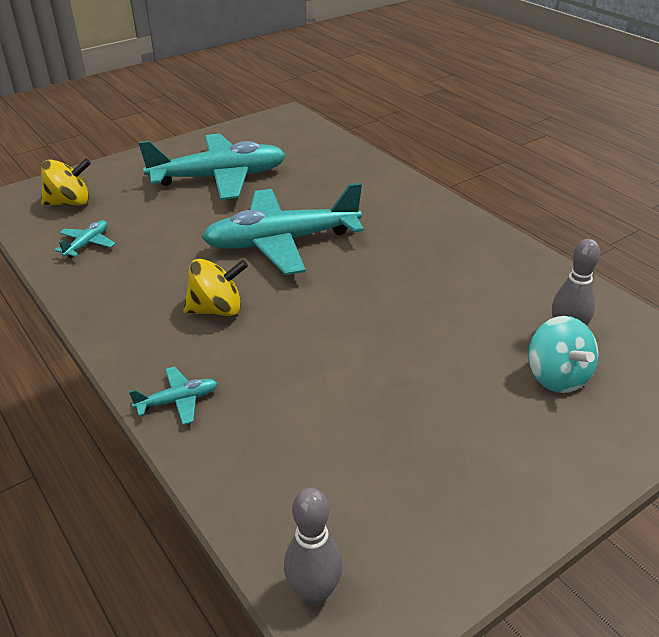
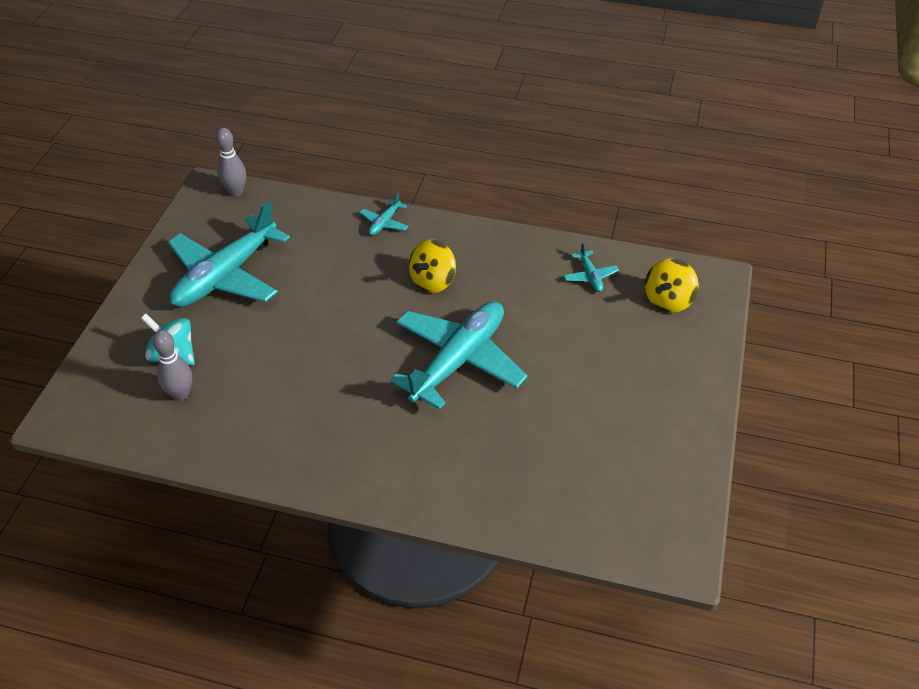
camera: 140 degrees right, 10 degrees up
turquoise plane [138,134,286,200] -> turquoise plane moved to [168,201,290,307]

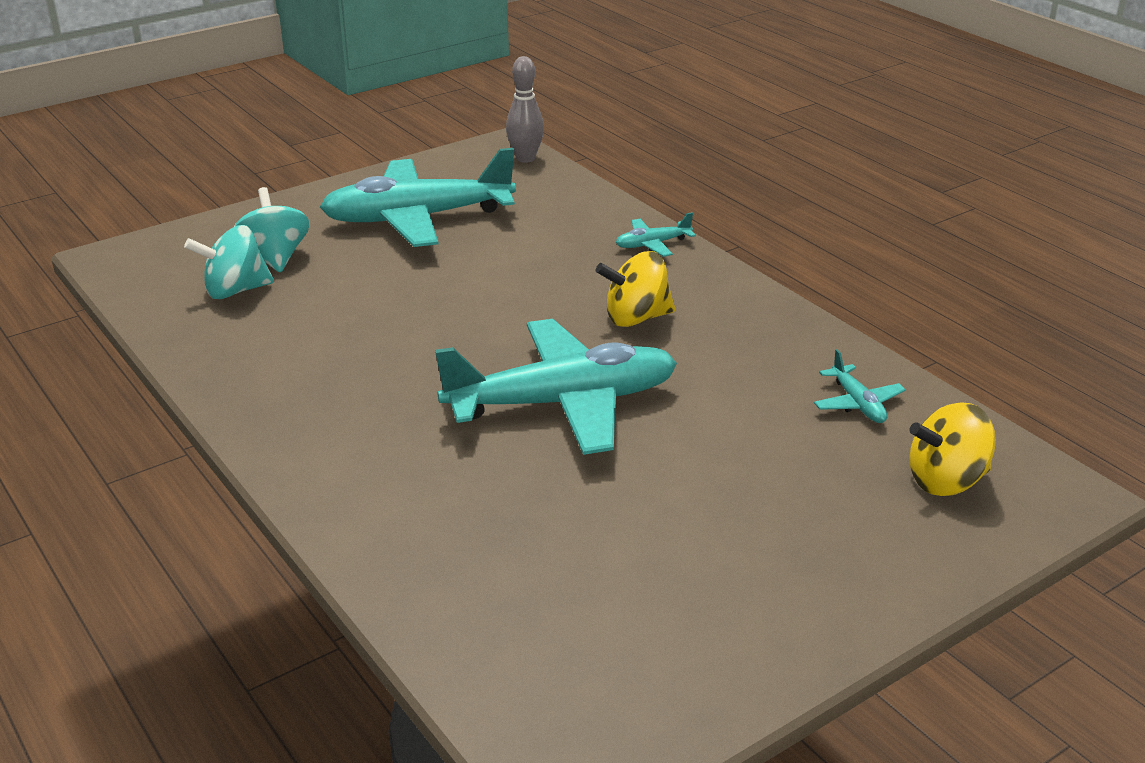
camera: 40 degrees right, 15 degrees down
grey bowling pin [152,330,192,401] -> turquoise spinning top [184,225,274,299]
turquoise plane [563,242,619,292] -> turquoise plane turned 45 degrees counterclockwise [814,349,905,423]

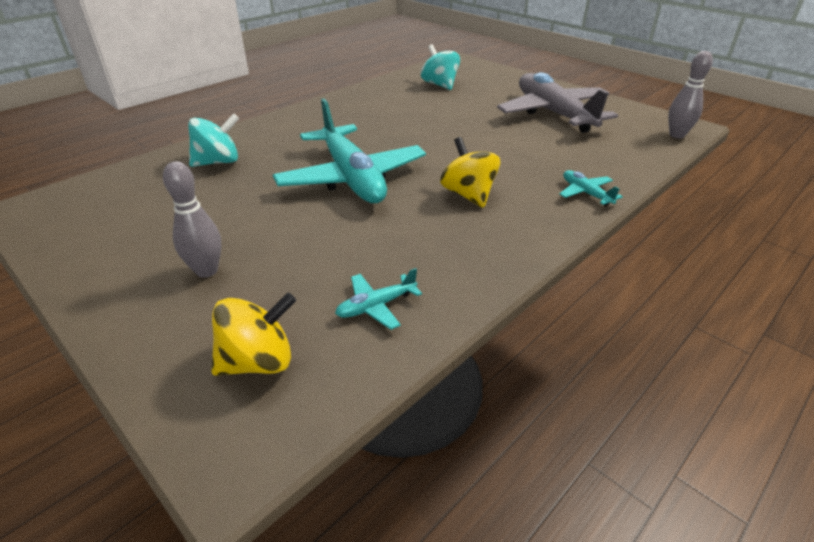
camera: 80 degrees right, 5 degrees up
turquoise spinning top [234,187,310,273] -> turquoise spinning top moved to [188,113,239,167]
turquoise plane [320,148,516,247] -> grey plane [497,72,618,133]
yellow spinning top [909,402,996,496] -> yellow spinning top turned 90 degrees clockwise [211,293,296,376]
none -> grey bowling pin [163,161,221,278]

